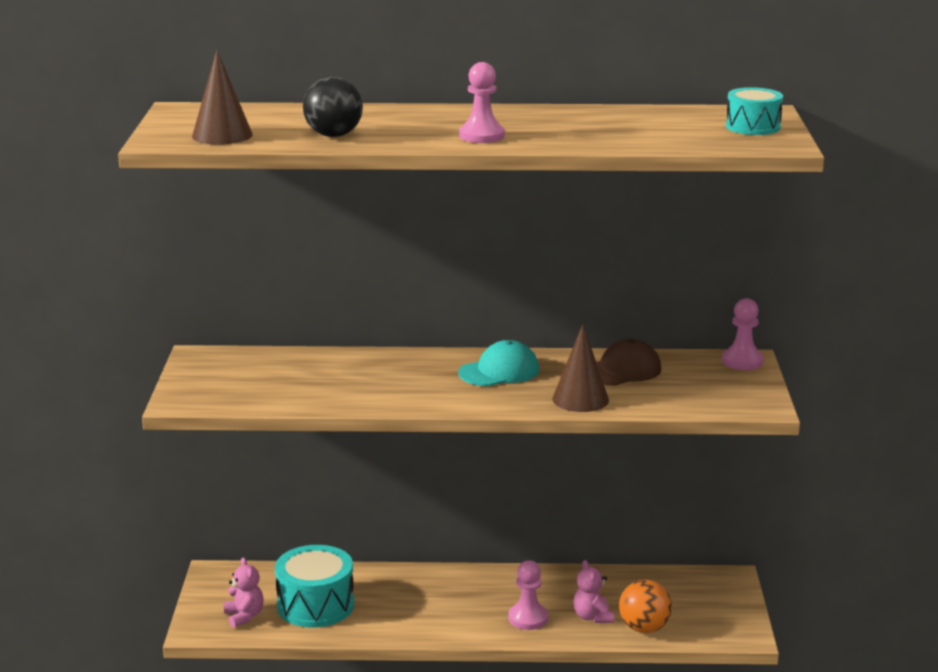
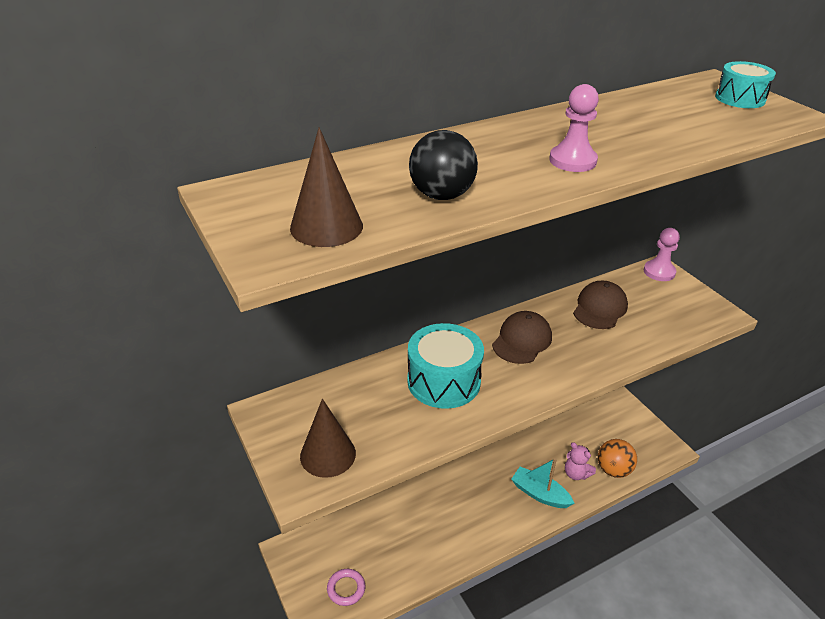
camera: 30 degrees left, 15 degrees up
pink teddy bear [224,558,264,628] -> pink ring [327,569,365,606]
turquoise drum [275,545,354,627] -> turquoise drum moved to [407,323,484,409]
turquoise cap [458,340,539,386] -> brown cap [492,311,552,364]
pink pawn [508,560,548,630] -> turquoise boat [511,458,574,508]
brown cone [552,324,609,412] -> brown cone moved to [300,399,356,478]

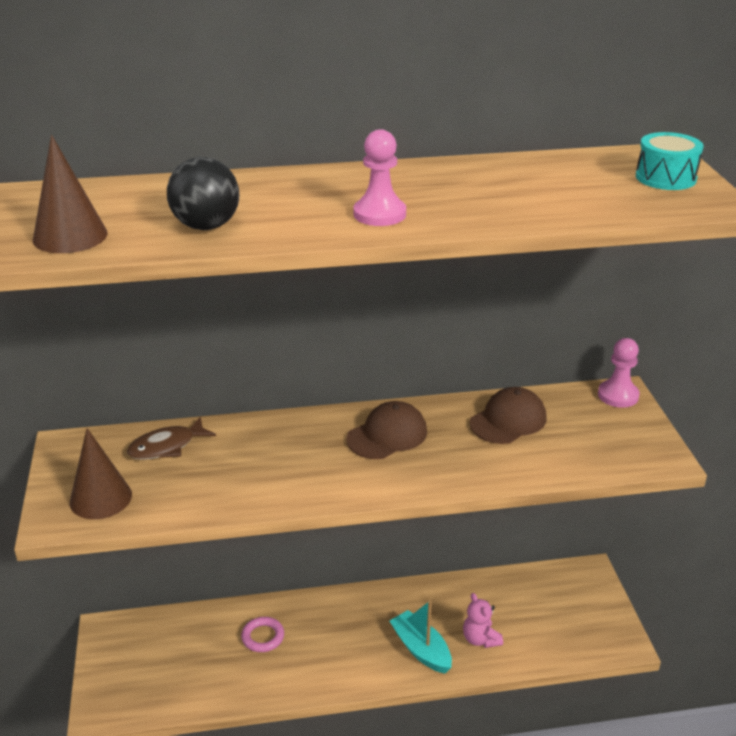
camera: 20 degrees right, 5 degrees down
pink ring [327,569,365,606] -> pink ring moved to [241,617,284,652]
turquoise drum [407,323,484,409] -> none
orange ball [598,439,637,478] -> none
none -> brown fish [127,417,216,460]

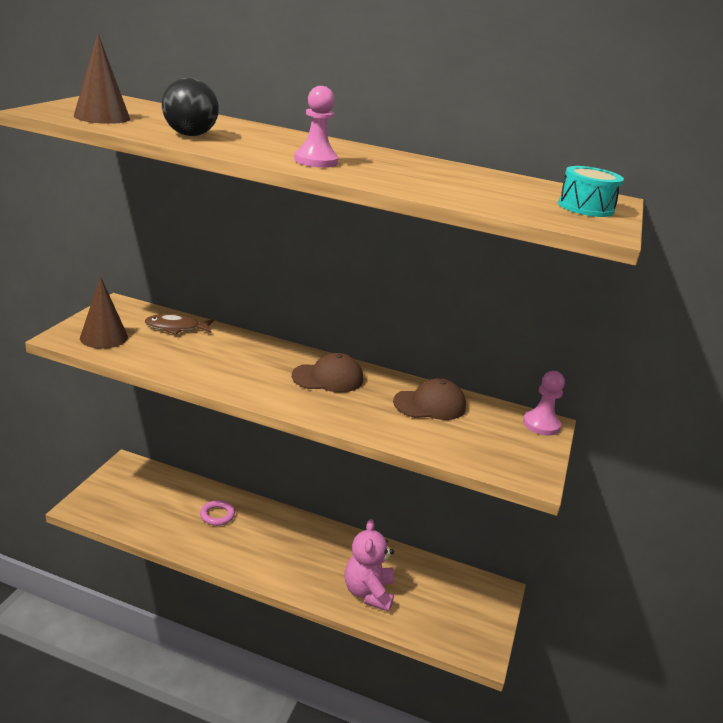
camera: 25 degrees right, 5 degrees down
turquoise boat [390,600,452,674] -> none
pink teddy bear [463,593,503,648] -> pink teddy bear [344,519,394,612], size x1.61

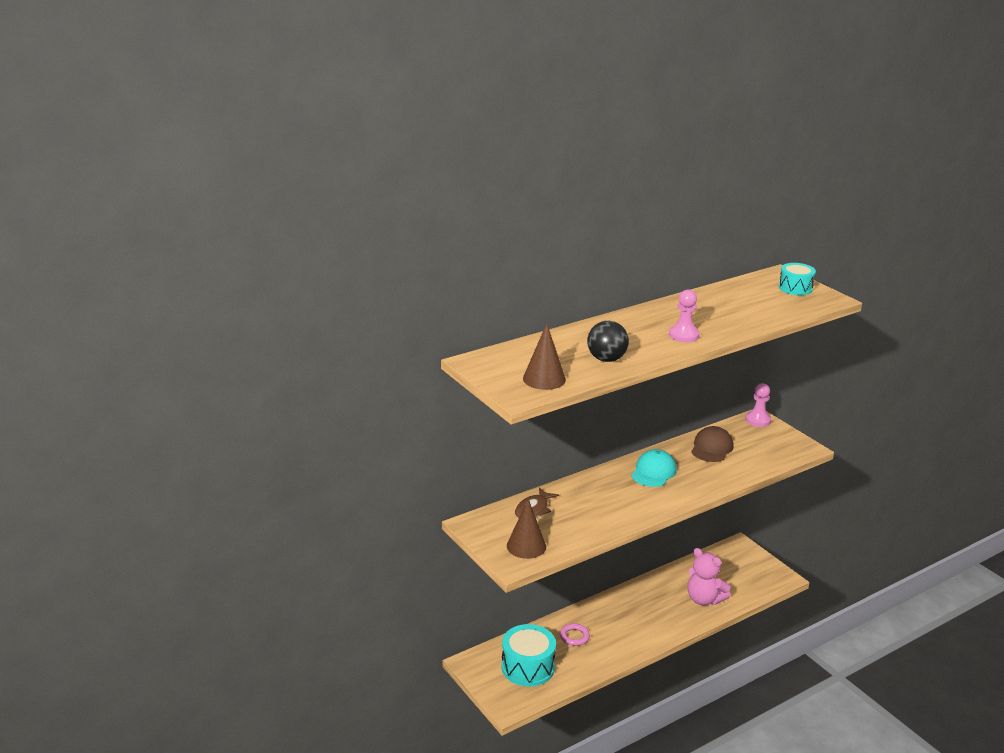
camera: 50 degrees left, 0 degrees up
brown cap [292,353,363,392] -> turquoise cap [631,449,677,487]
none -> turquoise drum [501,624,556,687]

